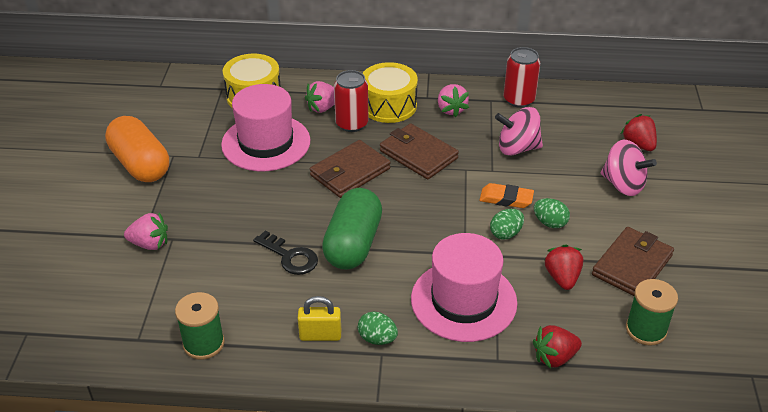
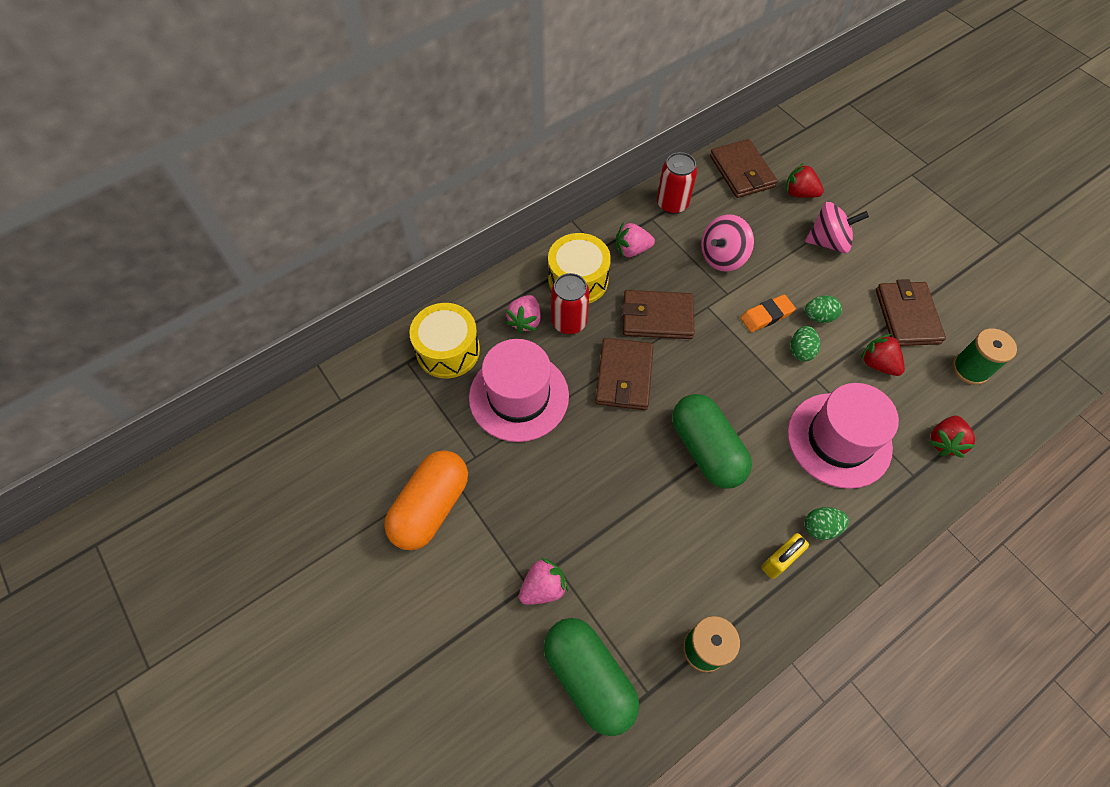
camera: 40 degrees left, 20 degrees up
orange capsule [105,116,169,182] -> orange capsule turned 75 degrees counterclockwise [384,450,468,550]
black key [253,231,318,275] -> none
pink strawberry [438,84,469,117] -> pink strawberry turned 135 degrees clockwise [616,223,655,257]
none -> green capsule [544,618,639,736]
none -> brown wallet [710,139,777,198]

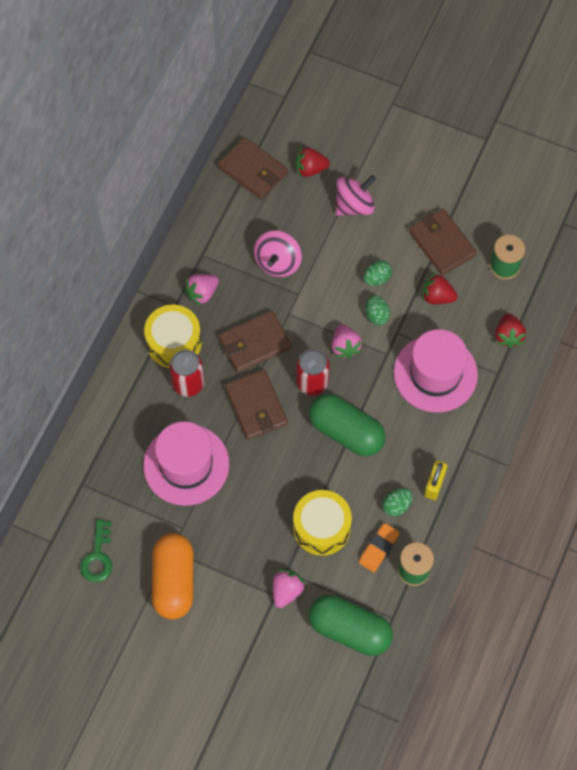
camera: 30 degrees left, 5 degrees up
yellow drum [409,303,480,379] -> yellow drum moved to [293,490,352,556]
pink strawberry [506,295,541,333] -> pink strawberry moved to [332,324,362,359]
red can [657,152,697,214] -> red can moved to [296,349,330,396]
orange eraser [740,294,796,332] -> orange eraser moved to [359,523,400,572]
green egg [805,507,849,540] -> green egg moved to [382,488,412,517]
none -> green key [80,519,112,582]

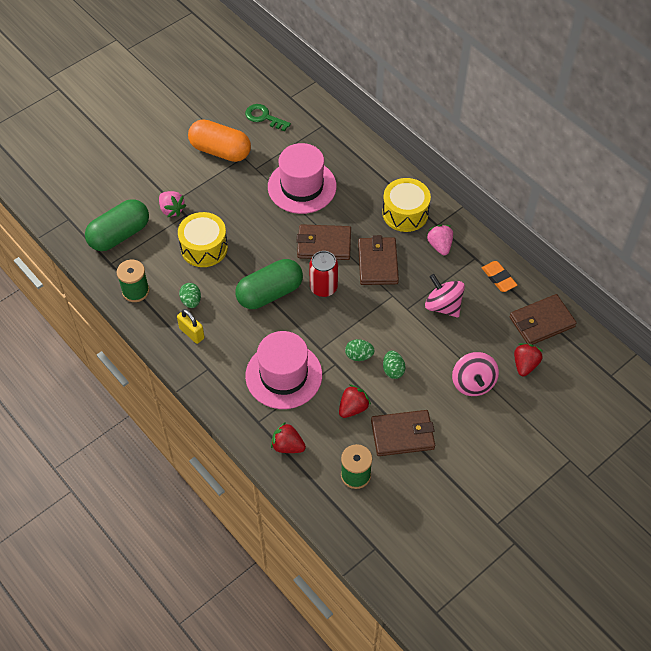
camera: 115 degrees right, 10 degrees down
red can [169,350,204,397] -> none
pink strawberry [332,324,362,359] -> none
orange eraser [359,523,400,572] -> orange eraser moved to [482,261,517,292]

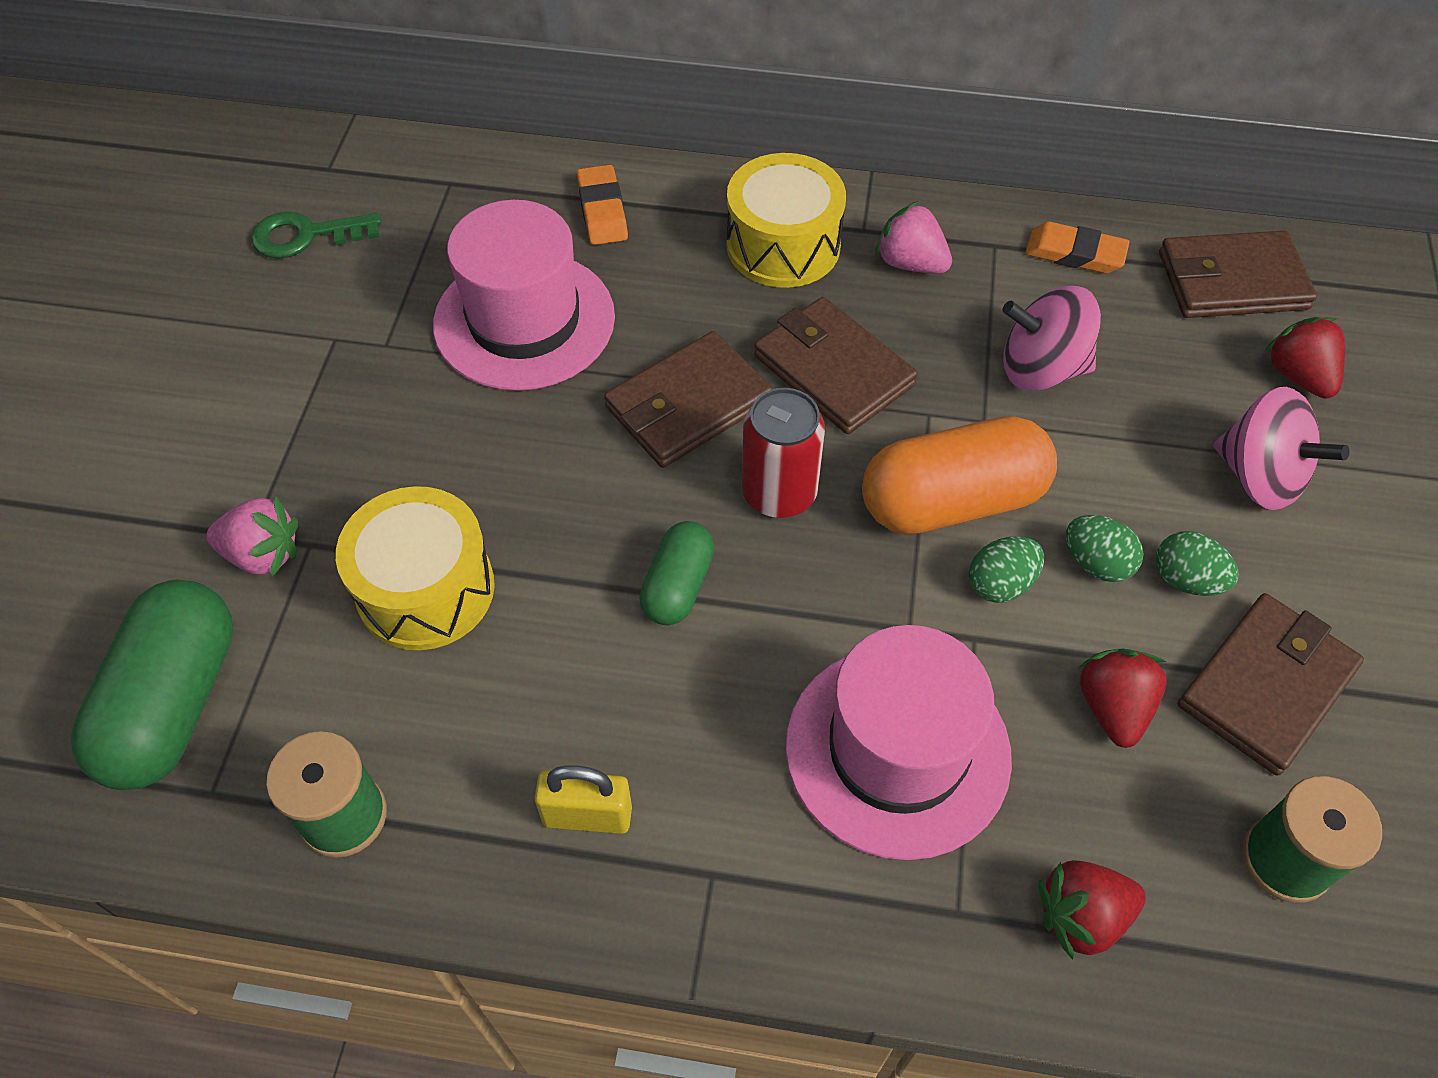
camera: 40 degrees left, 0 degrees up
green egg [179,283,201,308] -> green egg moved to [1156,531,1239,596]
orange capsule [188,119,251,162] -> orange capsule moved to [862,416,1057,535]
green capsule [235,259,303,309] -> green capsule [639,521,715,625], size x0.56
brown wallet [510,294,577,345] -> brown wallet turned 60 degrees clockwise [1159,231,1317,318]
none -> orange eraser [577,165,628,245]

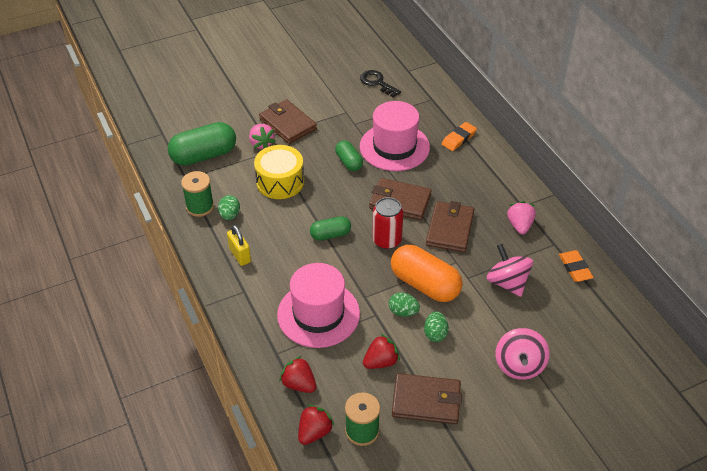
camera: 55 degrees right, 10 degrees down
green key [251,211,381,258] -> black key [360,70,401,97]
yellow drum [727,153,846,288] -> none
green egg [1156,531,1239,596] -> green egg moved to [218,195,240,220]
brown wallet [1159,231,1317,318] -> brown wallet moved to [259,99,317,144]
red strawberry [1264,317,1345,399] -> red strawberry moved to [298,404,335,445]
none -> green capsule [335,140,363,171]

